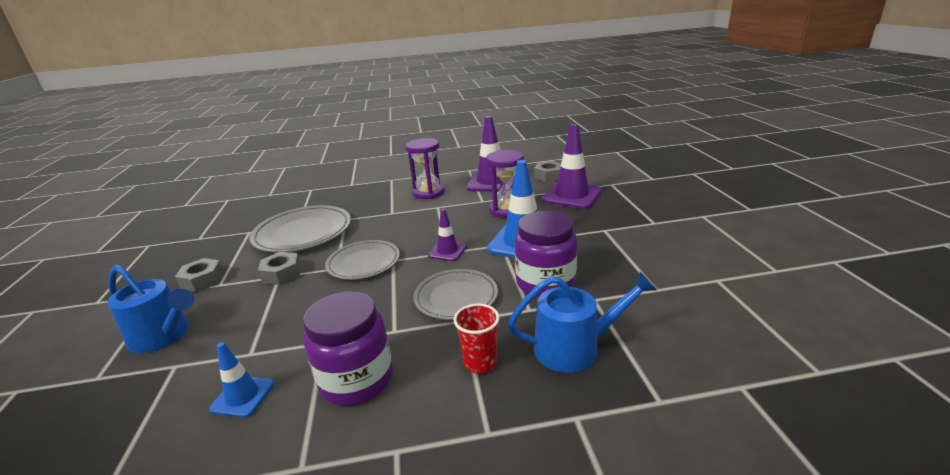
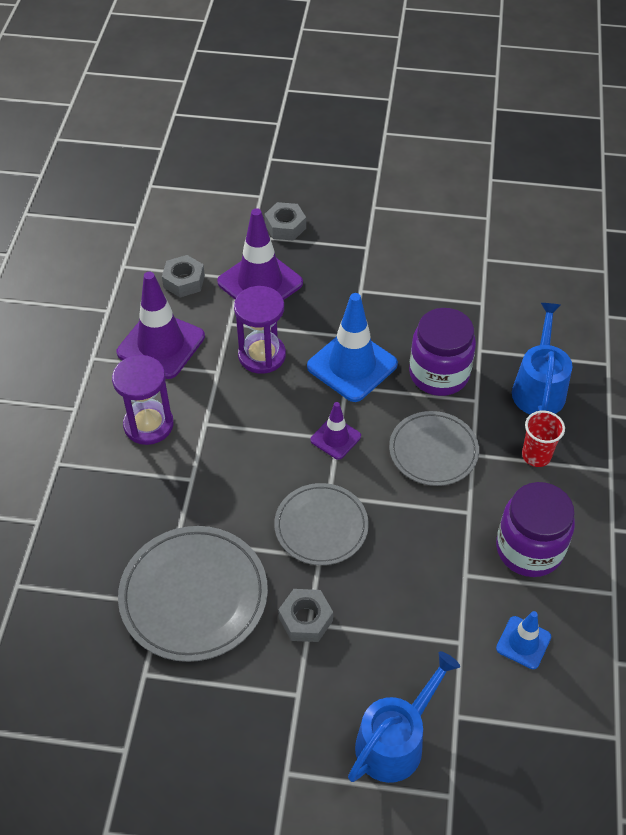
camera: 75 degrees left, 25 degrees up
grey nut [175,258,224,292] -> grey nut moved to [264,202,306,241]

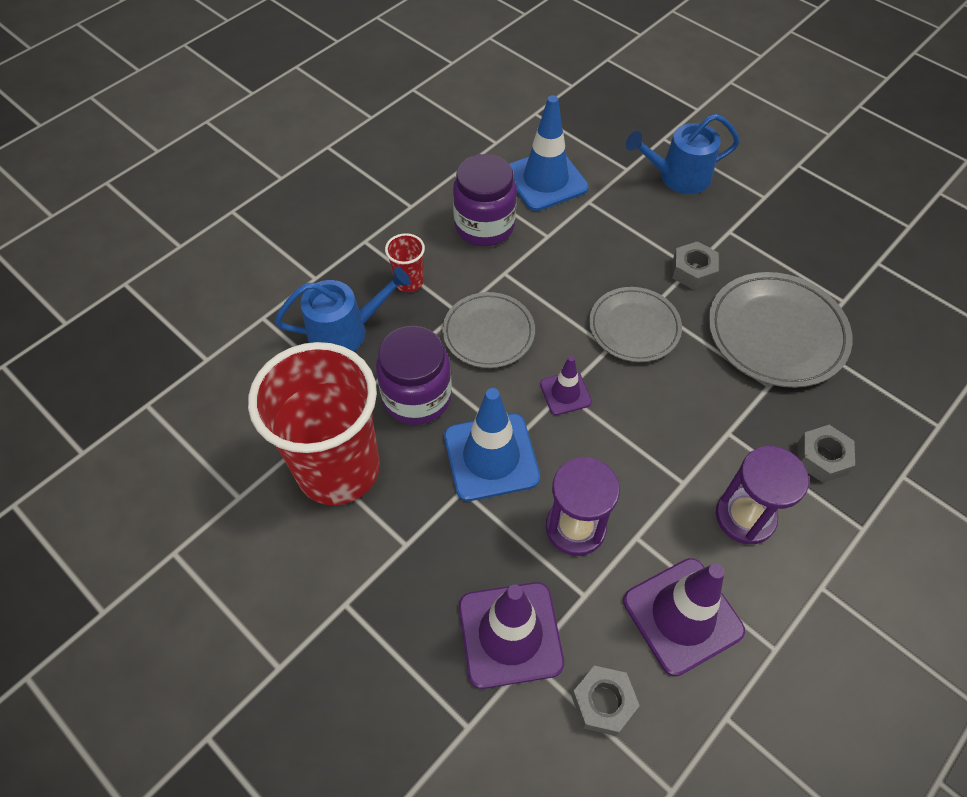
camera: 145 degrees left, 5 degrees up
grey nut [264,202,306,241] -> grey nut moved to [798,425,855,483]
blue traffic cone [496,611,551,669] -> blue traffic cone [510,95,589,211], size x1.87
blue watering can [512,303,572,414] -> blue watering can turned 150 degrees counterclockwise [275,267,411,352]
none -> red cup [248,342,380,505]

